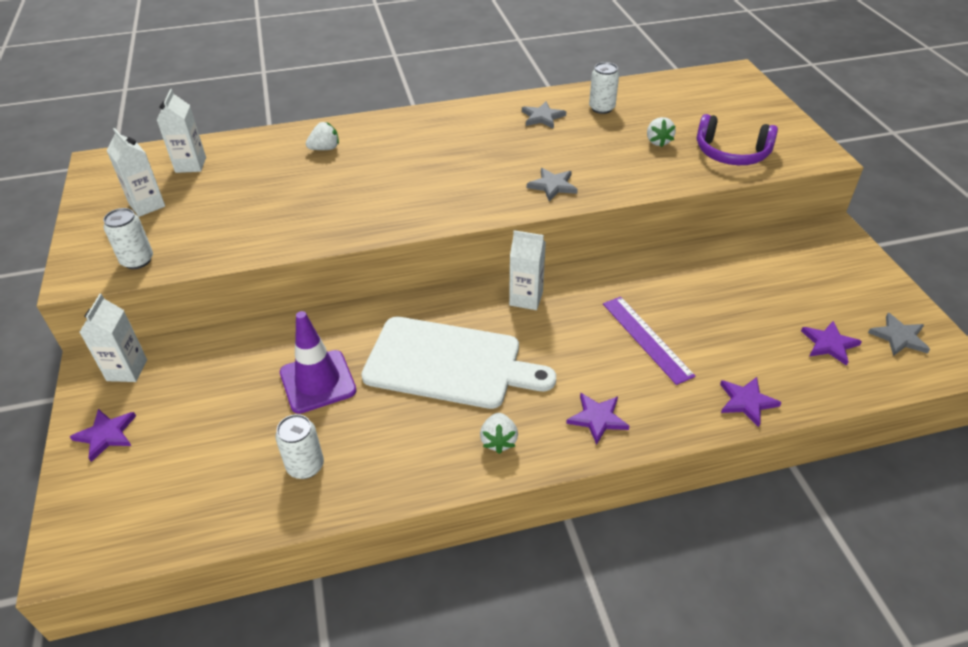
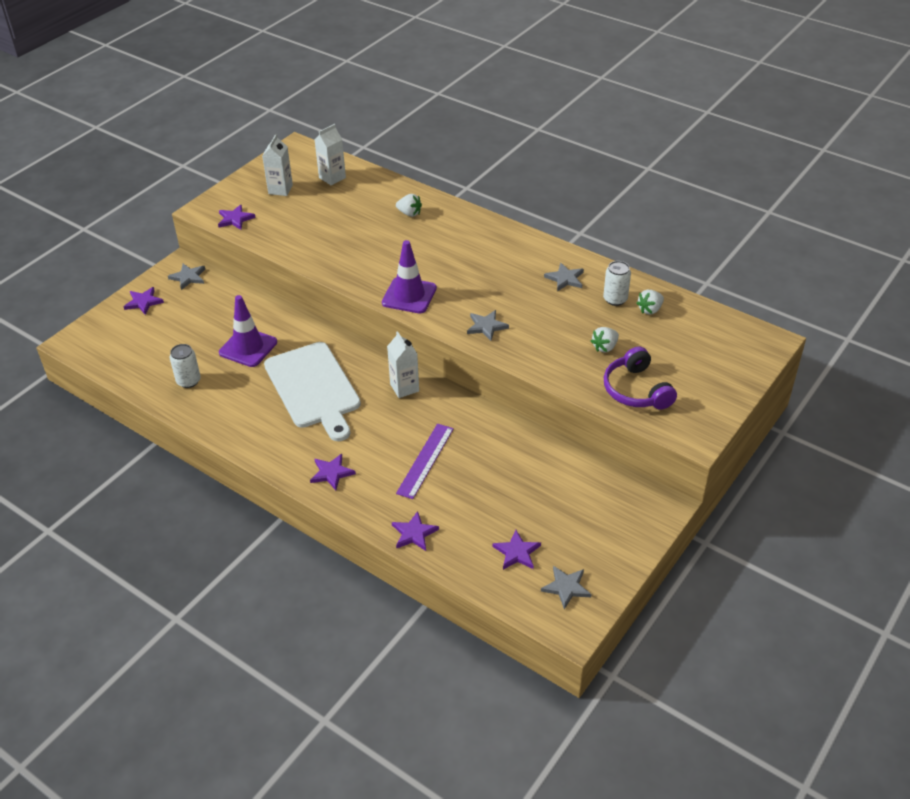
camera: 50 degrees right, 0 degrees up
white carton [80,294,147,382] -> grey star [168,264,205,290]
white can [103,208,153,269] -> purple star [218,205,256,230]
white strawberry [480,413,518,454] -> white strawberry moved to [636,290,664,314]
none -> purple traffic cone [382,240,437,313]

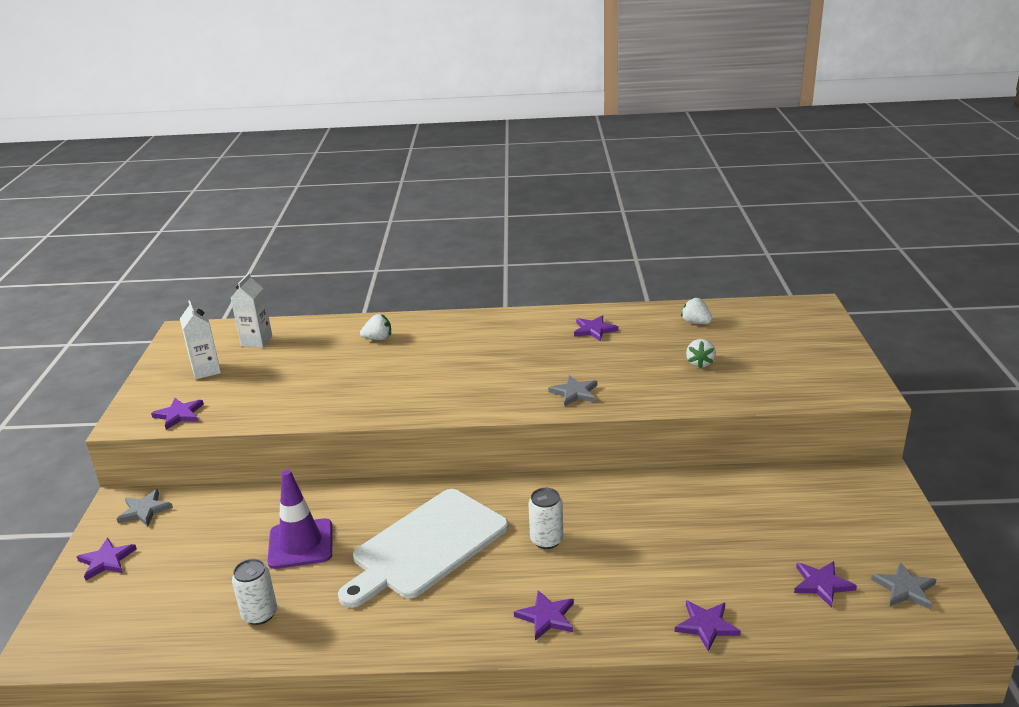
camera: 35 degrees left, 15 degrees down
white cutting board [264,342,361,441] -> white cutting board turned 105 degrees clockwise [338,489,508,608]
purple traffic cone [382,240,437,313] -> none
white carton [387,331,419,398] -> none
purple ruler [396,424,454,499] -> none
grey star [544,263,584,291] -> purple star [574,315,618,341]
white can [603,261,631,306] -> white can moved to [528,488,563,549]
purple headphones [604,346,677,410] -> none
white strawberry [636,290,664,314] -> white strawberry turned 120 degrees clockwise [681,297,712,324]

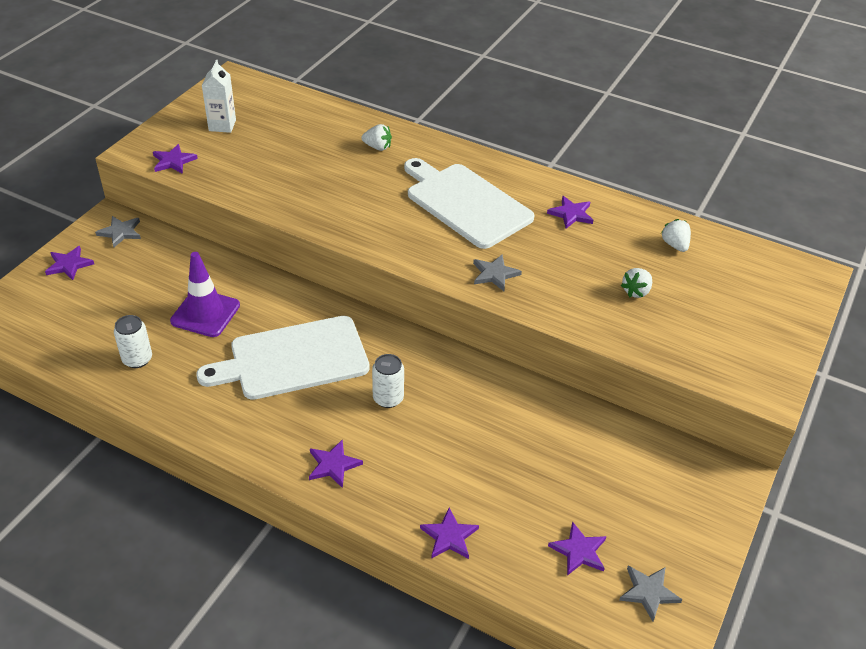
camera: 25 degrees right, 15 degrees up
white carton [231,273,272,348] -> none
none -> white cutting board [404,158,534,249]

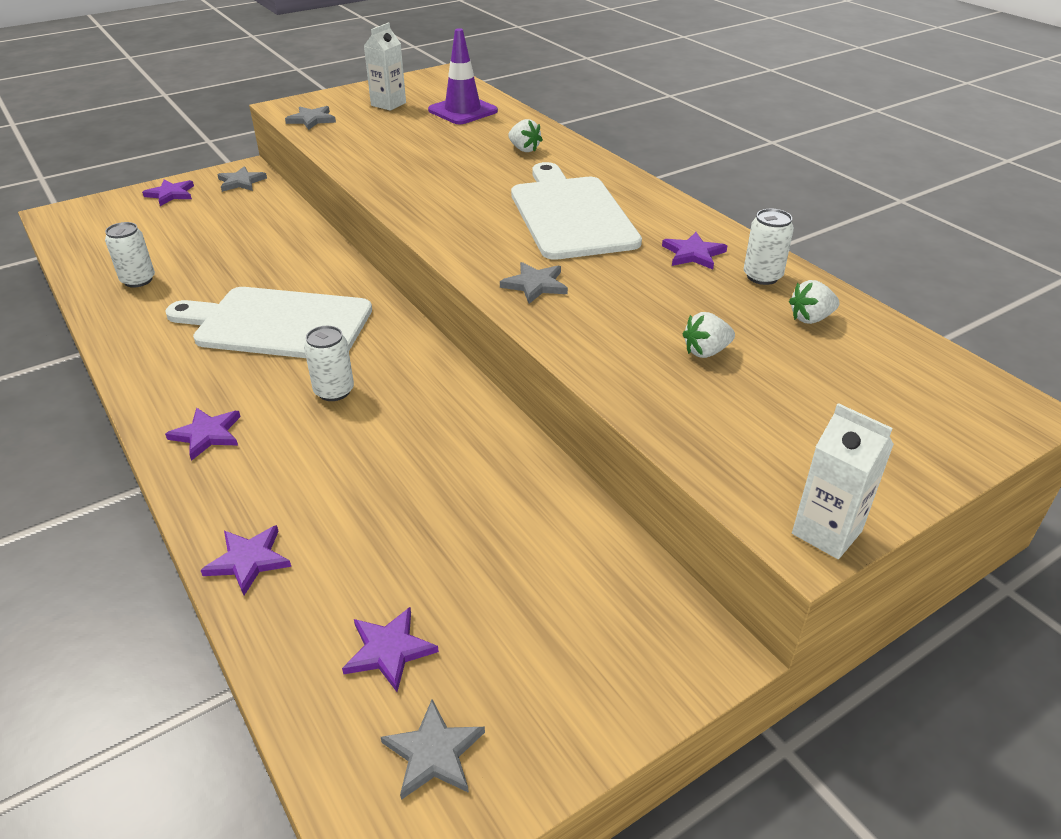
camera: 30 degrees right, 5 degrees down
purple star [153,144,198,174] -> grey star [285,106,336,130]
purple traffic cone [170,252,240,337] -> purple traffic cone moved to [428,28,498,124]
white strawberry [661,219,691,252] -> white strawberry turned 120 degrees counterclockwise [789,280,840,324]
none -> white can [744,209,794,285]
none -> white carton [792,403,894,559]

